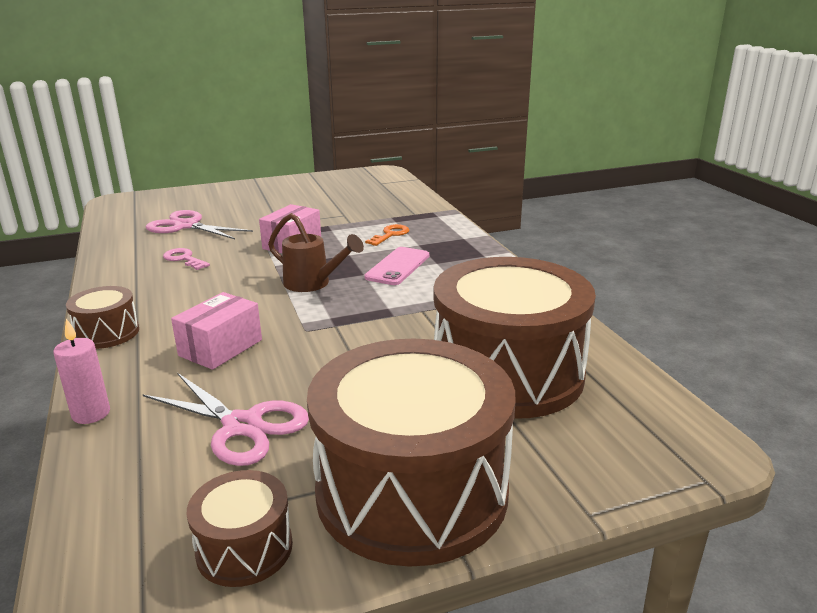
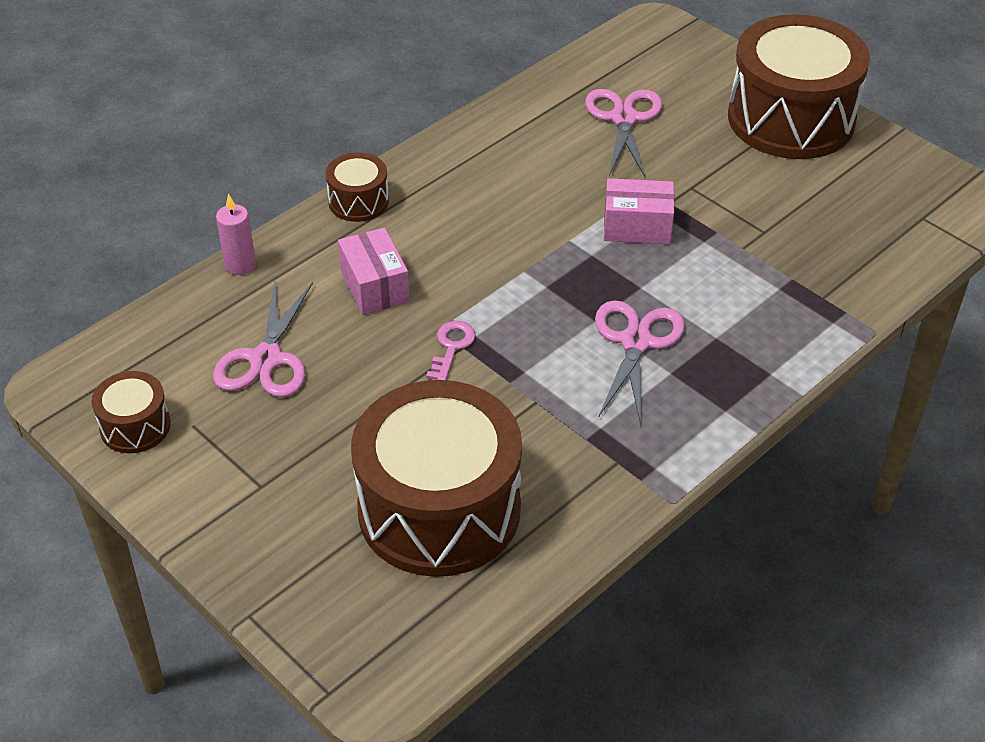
camera: 65 degrees right, 20 degrees up
pink key [163,248,210,270] -> pink key moved to [426,321,476,380]
pink box [171,292,262,370] -> pink box turned 60 degrees clockwise [338,227,410,315]
brown watering can [268,213,364,292] -> none
brown drum [307,339,515,567] -> brown drum moved to [728,14,870,159]
pink phone [364,247,430,285] -> pink scissors [595,300,685,424]
orange key [365,224,409,246] -> none

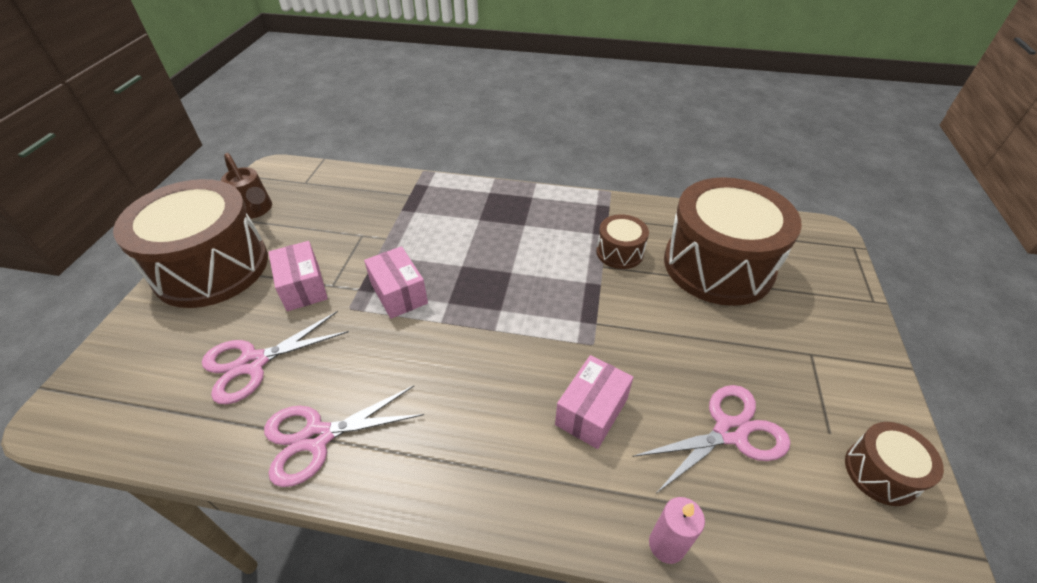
camera: 125 degrees left, 0 degrees up
brown drum [326,153,389,222] -> brown drum moved to [596,214,649,269]
pink key [426,321,476,380] -> none
pink scissors [595,300,685,424] -> pink scissors moved to [264,385,424,487]
none -> brown watering can [221,153,272,219]
none -> pink box [269,241,328,311]

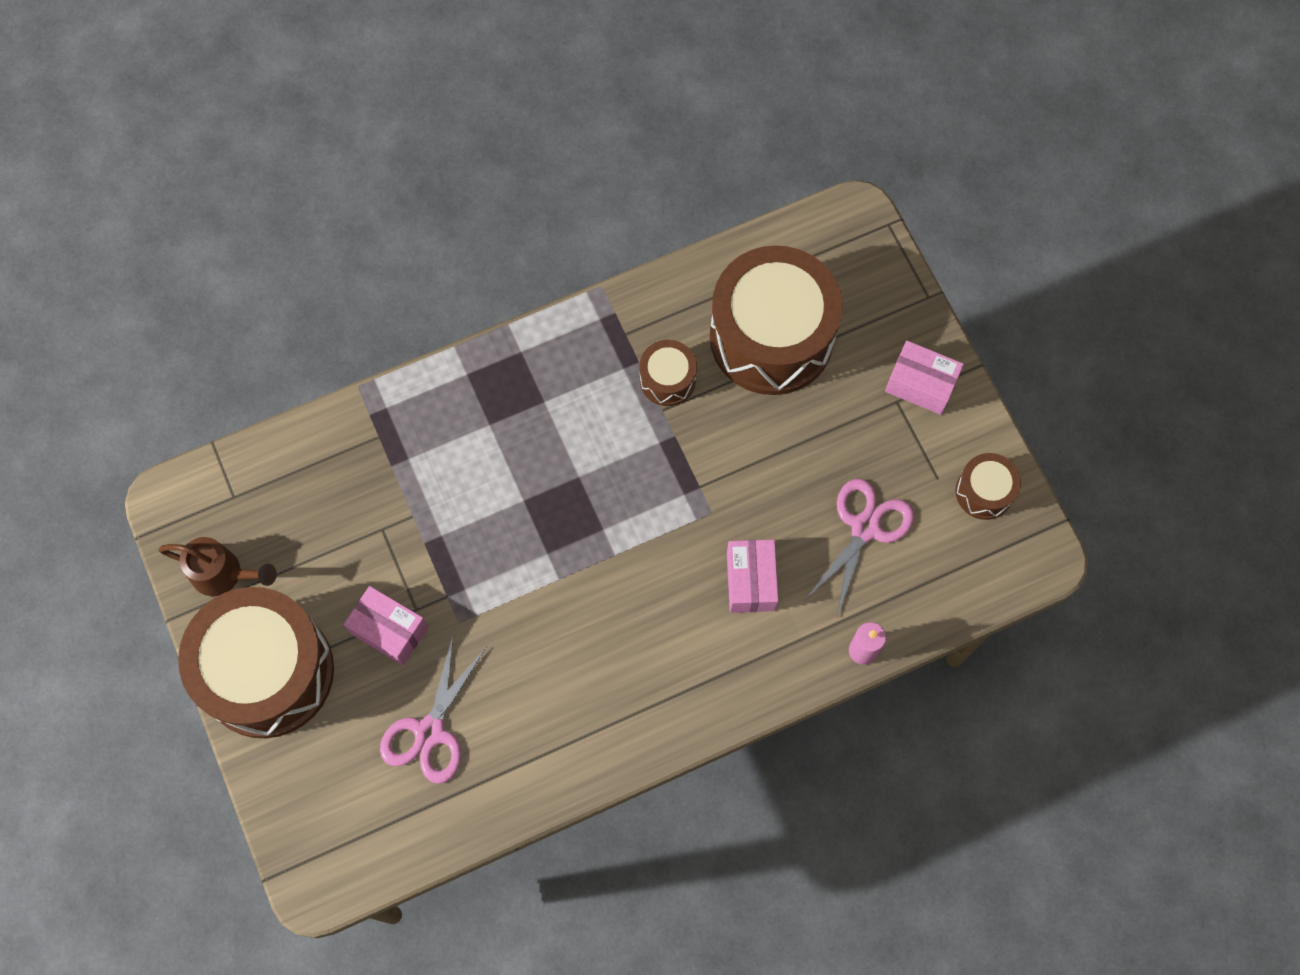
camera: 35 degrees left, 25 degrees up
pink scissors [264,385,424,487] -> none
pink box [364,246,428,319] -> pink box moved to [885,341,964,415]

